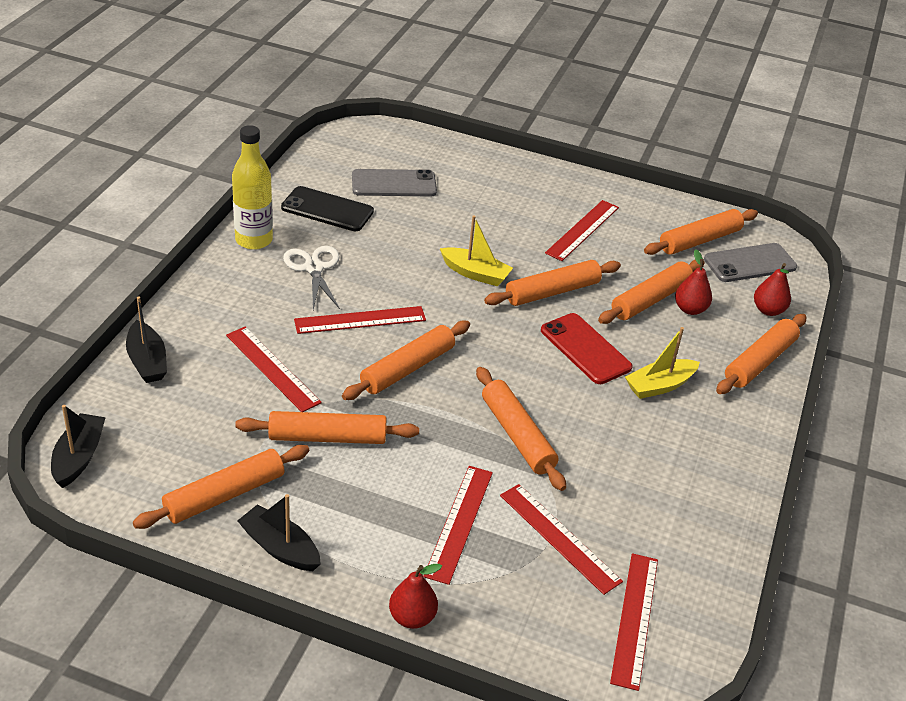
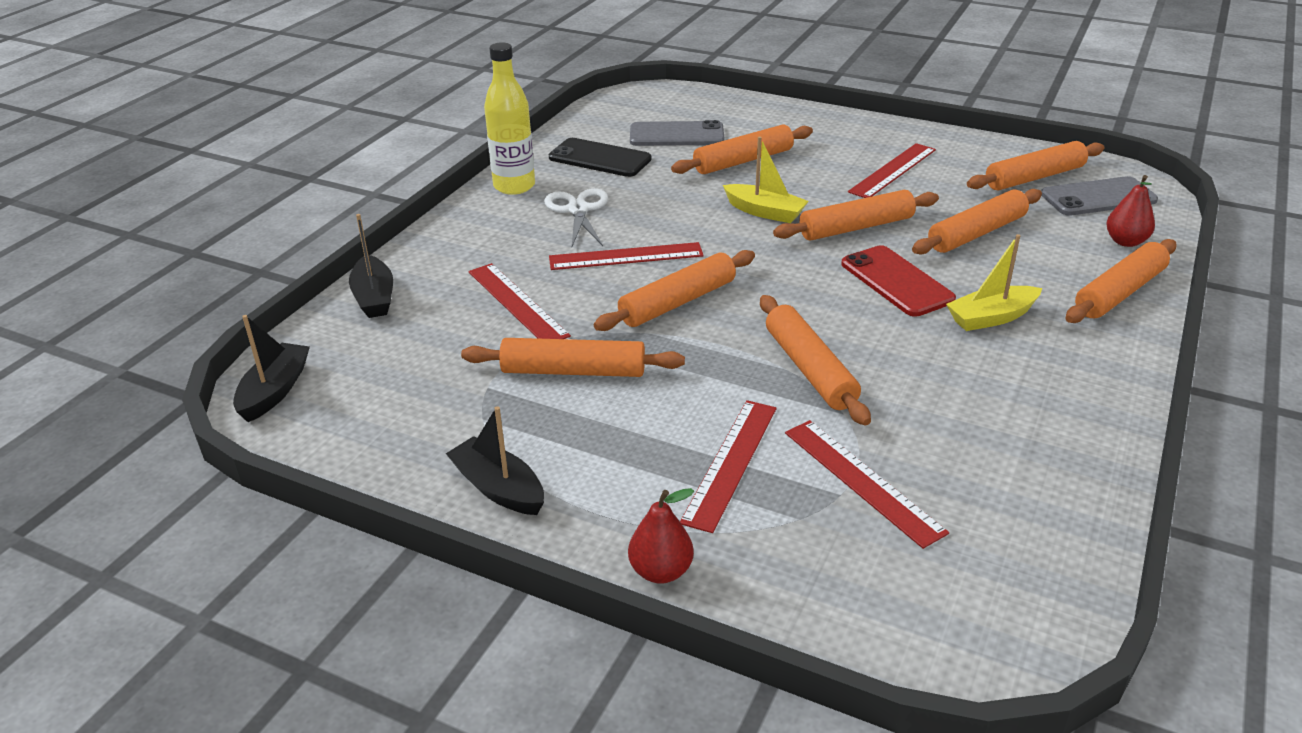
camera: 10 degrees right, 5 degrees down
orange rolling pin [133,445,309,529] -> orange rolling pin moved to [671,125,813,174]
red ruler [610,553,658,691] -> none
red pear [675,249,712,315] -> none

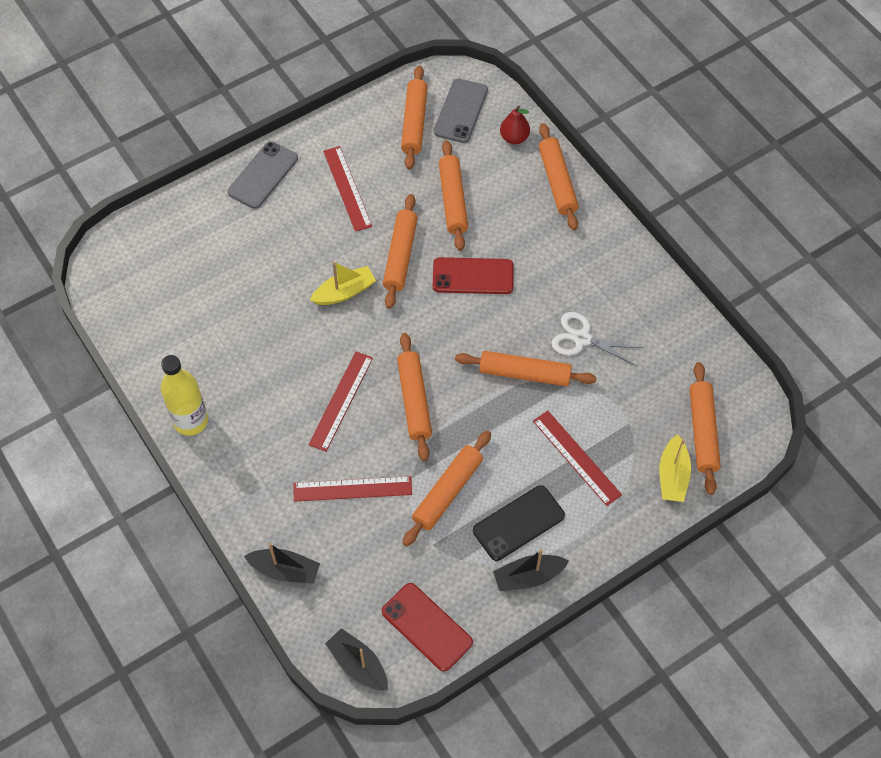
camera: 60 degrees left, 25 degrees up
white scissors [544,188,608,246] -> white scissors moved to [551,312,644,367]
black phone [549,138,652,177] -> black phone moved to [473,485,565,561]
red pear [628,488,694,584] -> none
grey phone [630,120,725,146] -> grey phone moved to [227,141,298,209]
orange rolling pin [671,125,813,174] -> orange rolling pin moved to [690,362,721,495]
red ruler [785,420,949,549] -> none
yellow boat [946,234,1042,331] -> yellow boat moved to [659,434,691,502]
none -> red phone [382,583,473,672]

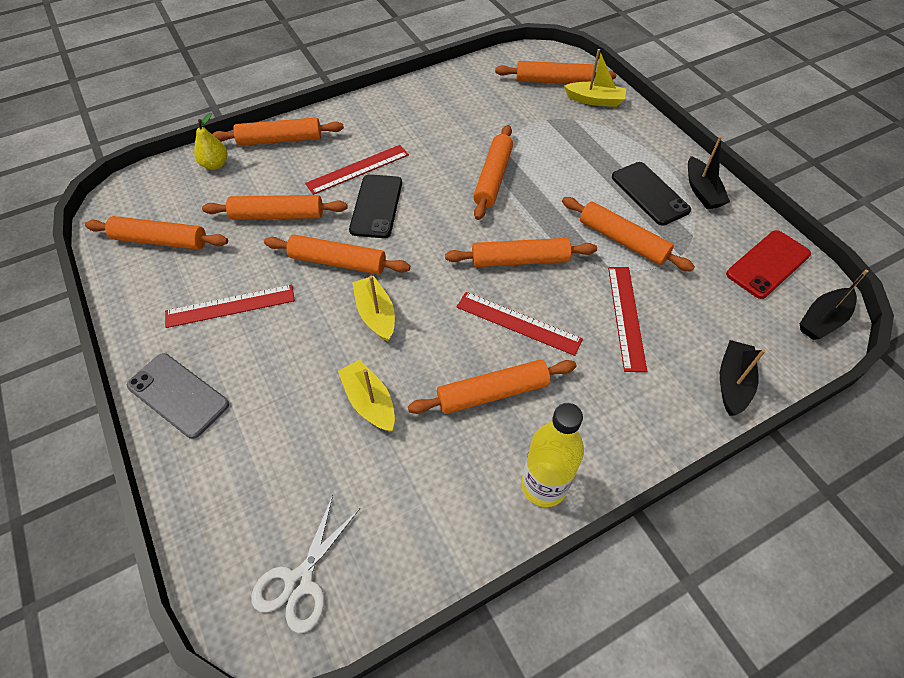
camera: 85 degrees left, 5 degrees down
red phone [433,257,513,294] -> black phone [349,174,402,238]
grey phone [434,78,488,143] -> none
red pear [500,106,530,144] -> yellow pear [194,113,227,170]
red ruler [533,411,622,506] -> red ruler moved to [305,145,409,195]
white scissors [551,312,644,367] -> white scissors moved to [251,496,360,633]
none -> yellow boat [338,359,395,432]
none -> orange rolling pin [408,360,577,414]

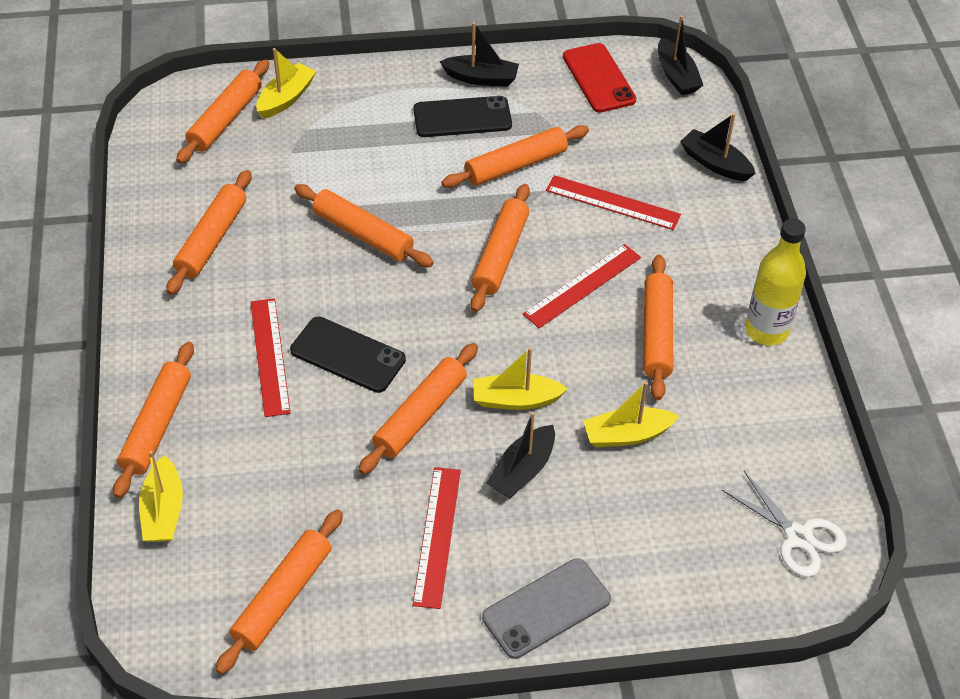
camera: 70 degrees left, 5 degrees down
yellow pear [194,113,227,170] -> yellow boat [139,451,183,542]
orange rolling pin [202,195,348,220] -> orange rolling pin moved to [166,170,251,295]
none -> black boat [486,412,555,498]

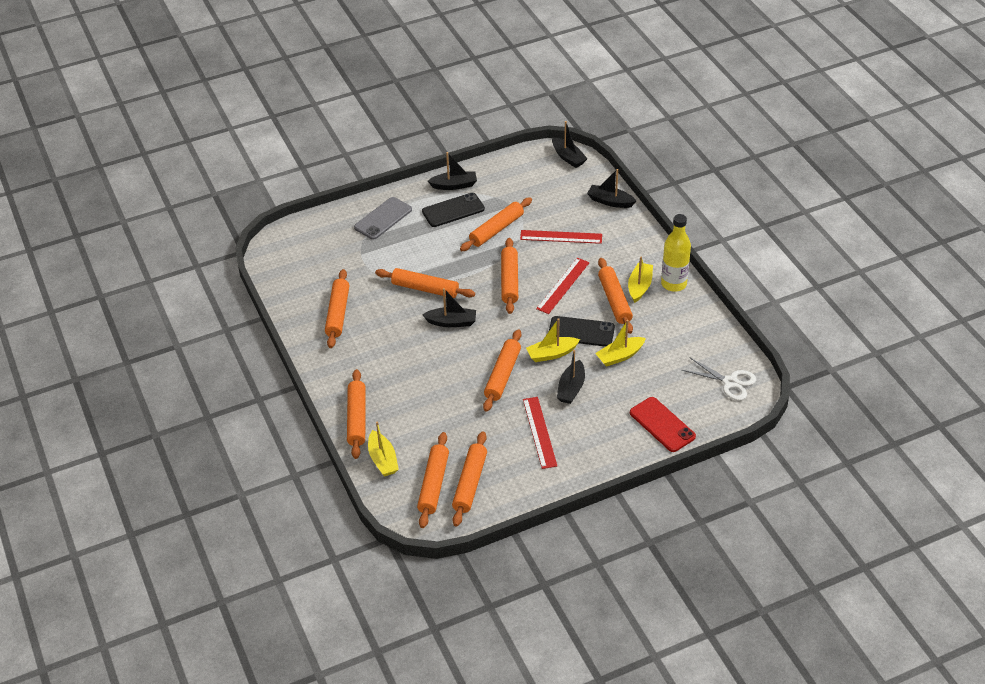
camera: 15 degrees left, 5 degrees down
orange rolling pin [176,60,269,164] -> orange rolling pin moved to [417,432,449,528]
red ruler [251,298,291,417] -> none
yellow boat [256,48,317,119] -> yellow boat moved to [628,257,653,303]
black phone [290,317,406,393] -> black phone moved to [549,316,615,347]
grey phone [482,558,611,659] -> grey phone moved to [354,197,412,240]
red phone [563,43,636,113] -> red phone moved to [630,397,696,452]
none -> black boat [422,288,476,327]

